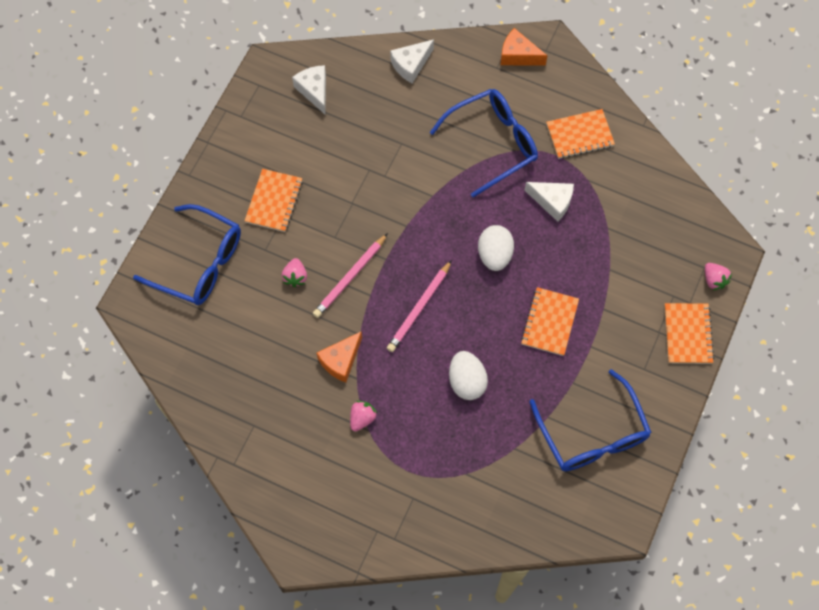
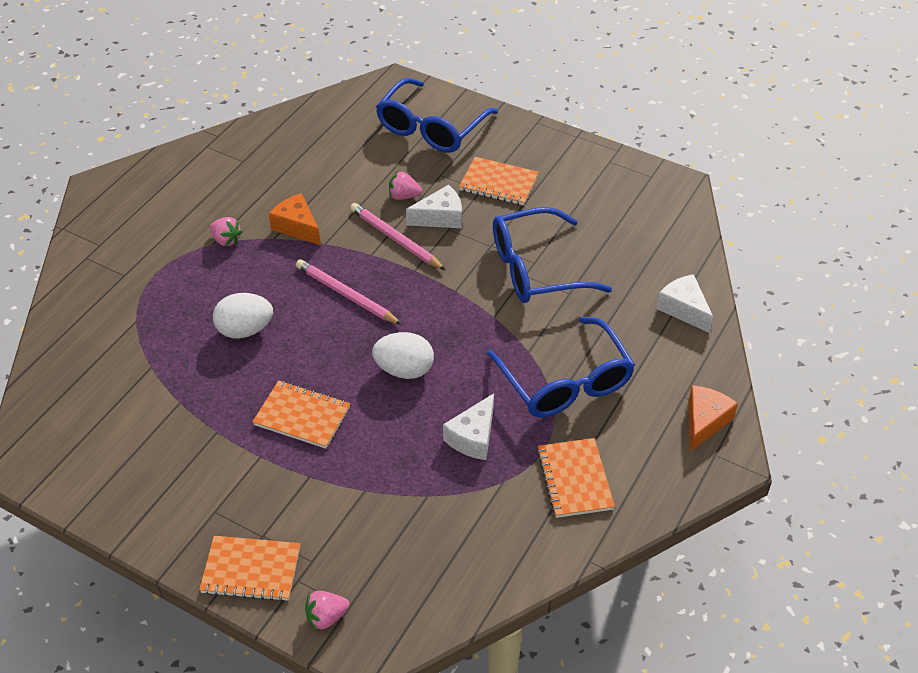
camera: 95 degrees right, 20 degrees down
white cheese [292,65,326,114] -> white cheese moved to [406,185,462,228]
blue glasses [529,369,652,471] -> blue glasses moved to [493,207,612,303]

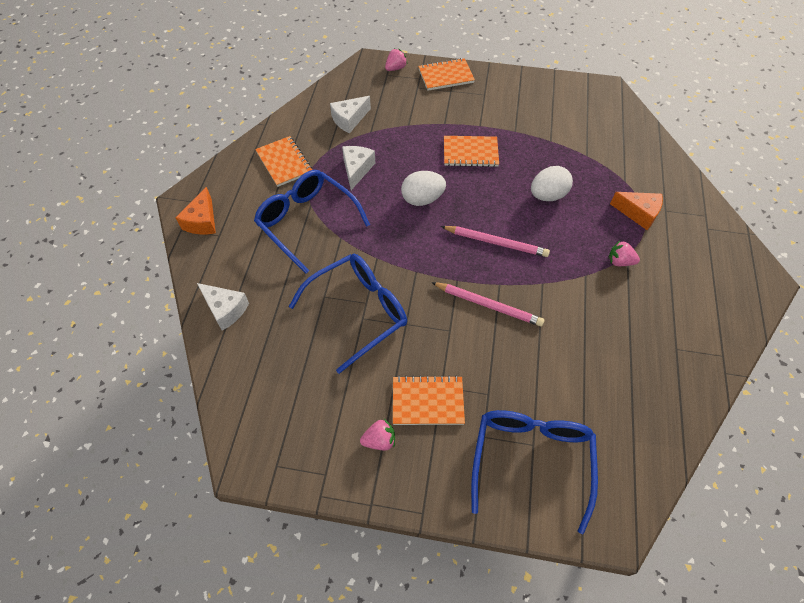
camera: 160 degrees right, 10 degrees up
orange cheese [269,193,321,245] -> orange cheese moved to [610,192,663,230]
pink strawberry [389,171,422,200] -> pink strawberry moved to [360,419,395,451]
white cheese [406,185,462,228] -> white cheese moved to [330,96,371,134]

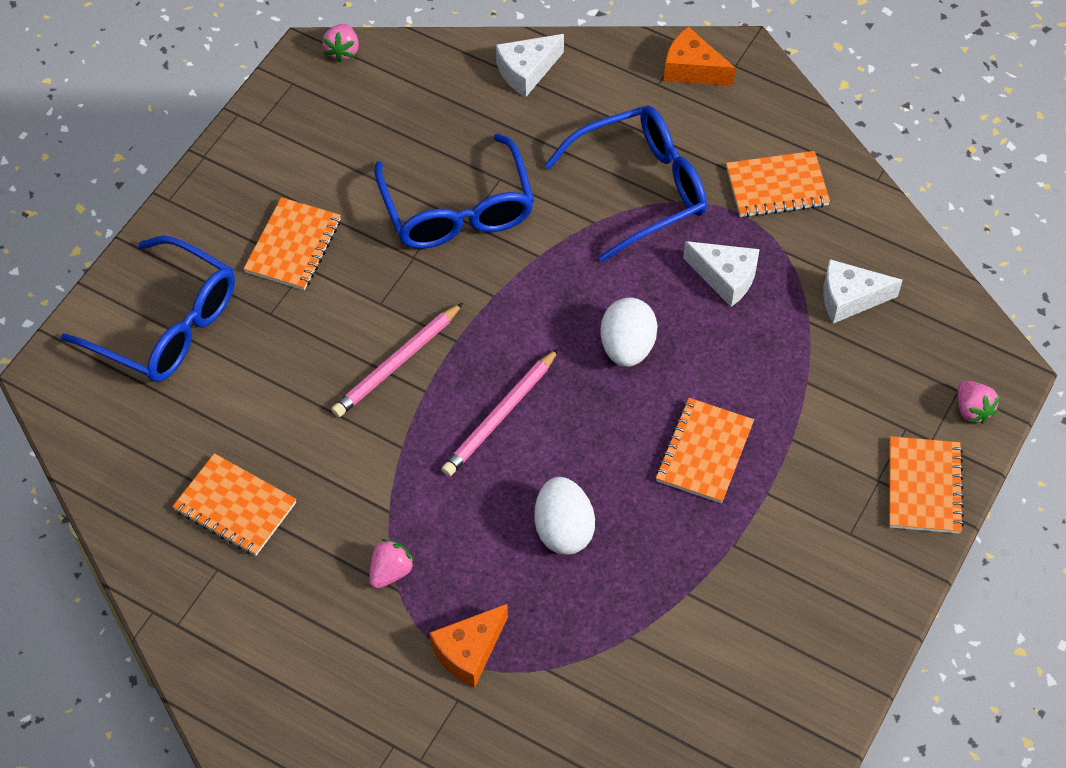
camera: 110 degrees right, 0 degrees up
white cheese [330,96,371,134] -> white cheese turned 75 degrees counterclockwise [823,259,903,324]
pink strawberry [360,419,395,451] -> pink strawberry moved to [322,24,359,62]
none -> orange notebook [173,453,296,556]

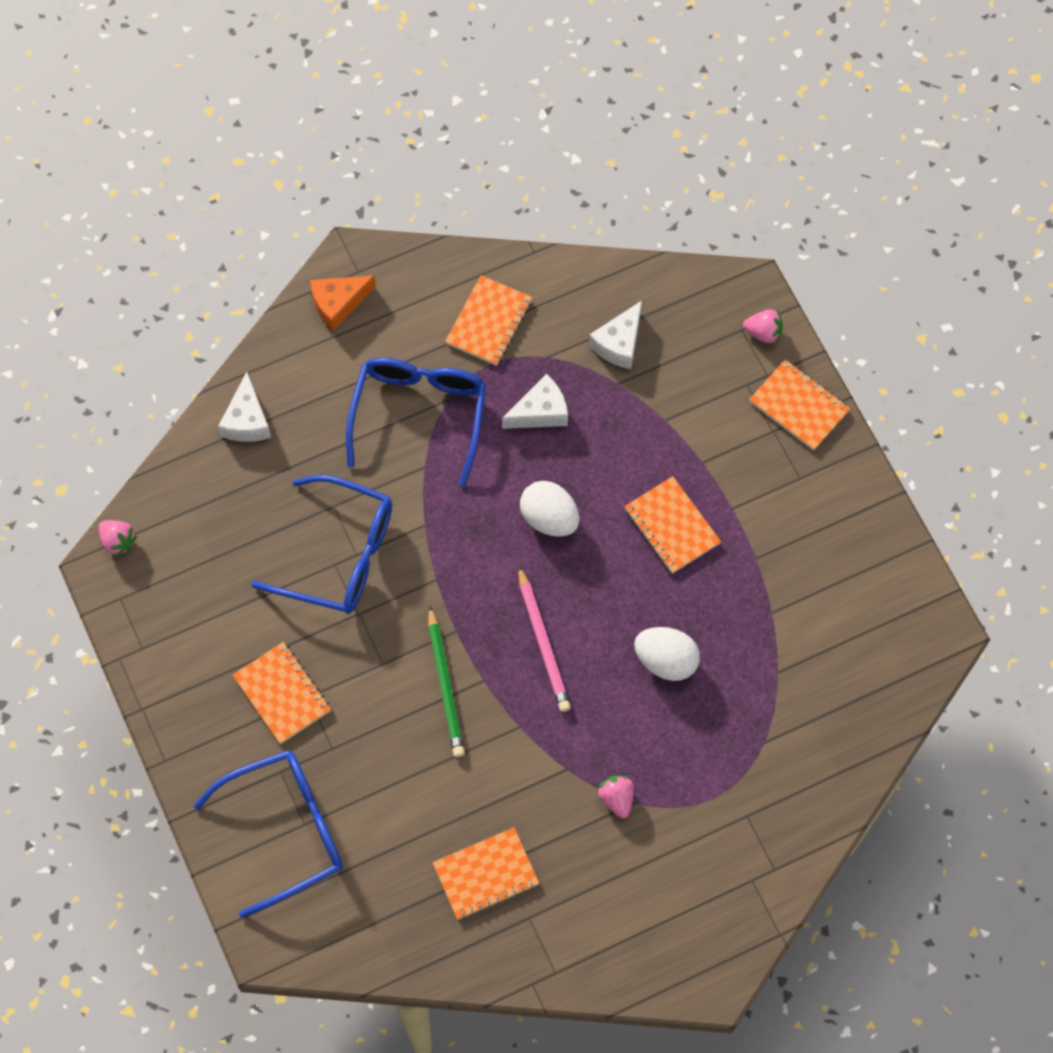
camera: 55 degrees left, 10 degrees up
pink pencil [331,303,463,417] -> green pencil [428,605,465,757]
orange cheese [429,604,508,688] -> none

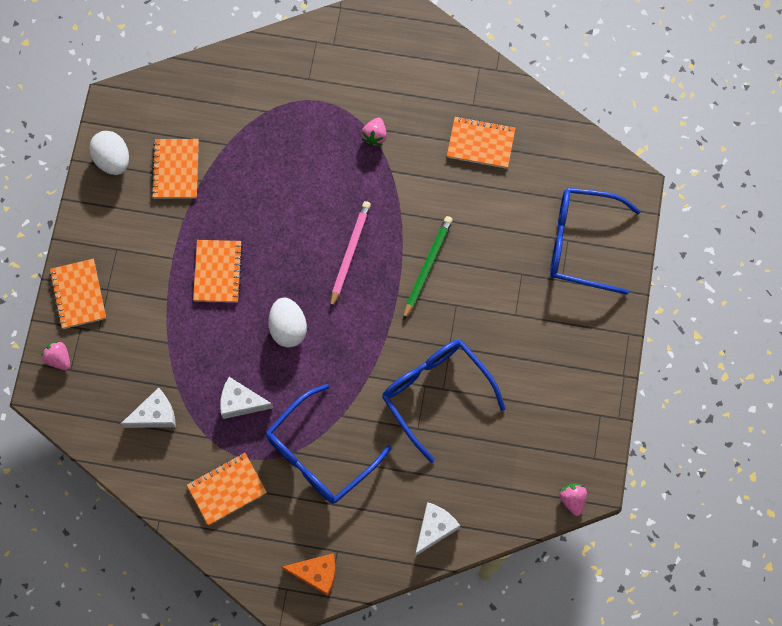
camera: 145 degrees left, 5 degrees up
orange notebook [233,642,331,744] -> orange notebook moved to [151,139,199,198]
white egg [634,627,700,681] -> white egg moved to [89,131,129,175]

